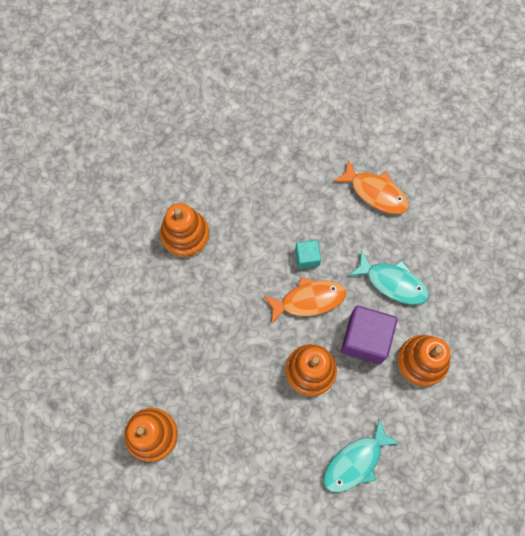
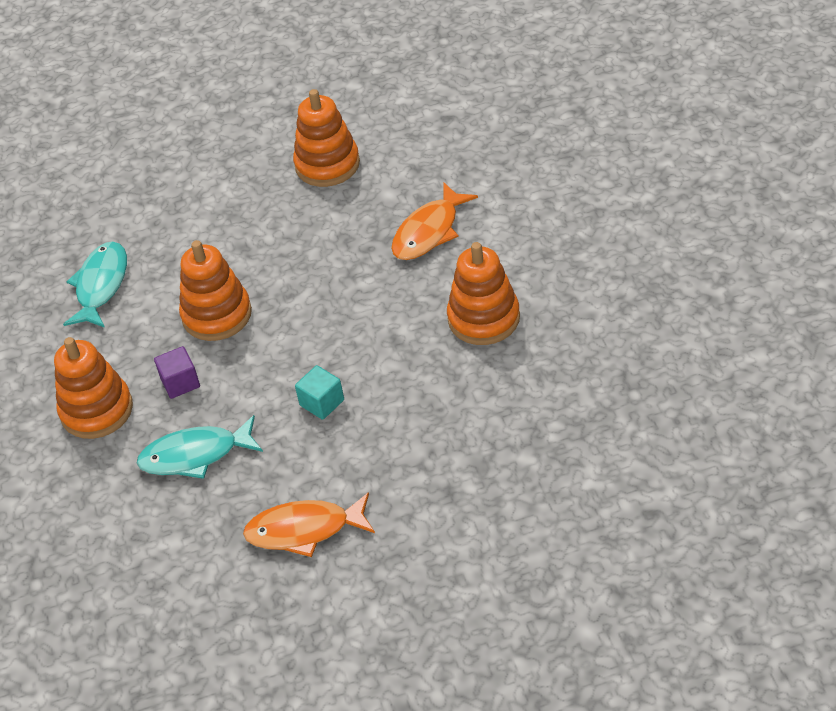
camera: 145 degrees right, 25 degrees down
orange fish [264,277,346,325] -> orange fish moved to [391,182,478,260]
purple cube [341,306,398,364] -> purple cube [154,346,200,399], size x0.53

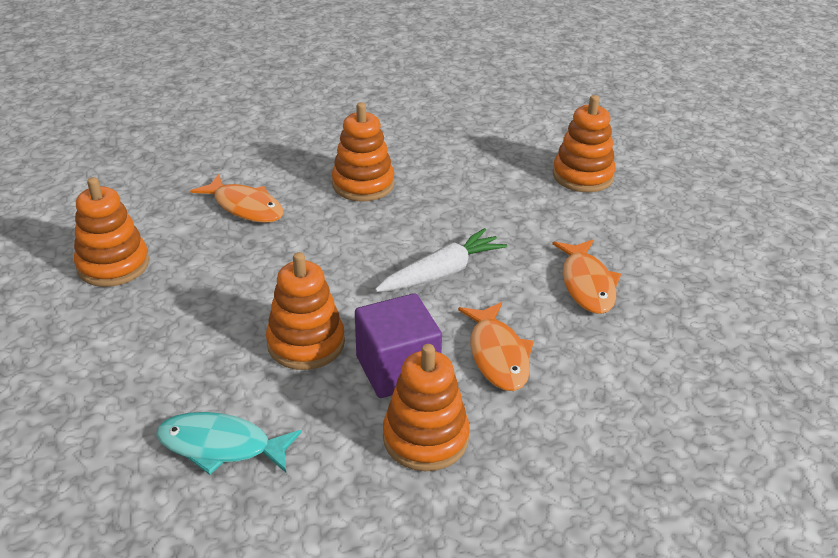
camera: 95 degrees left, 10 degrees down
turquoise fish [137,415,263,479] -> orange fish [458,302,534,391]
purple cube [154,346,200,399] -> purple cube [355,293,442,398], size x1.88
turquoise cube [295,365,344,420] -> white carrot [375,228,507,292]
none -> orange stacking toy [553,95,616,192]

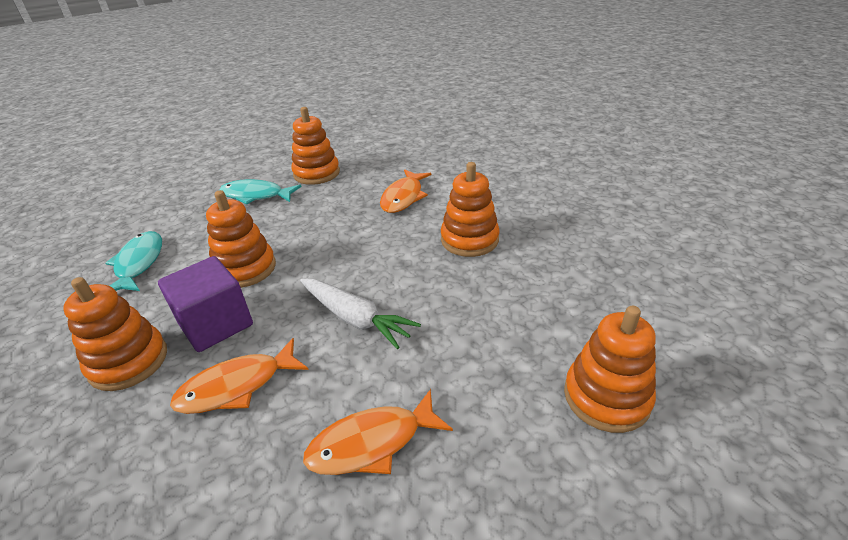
camera: 75 degrees right, 0 degrees up
none -> turquoise fish [220,179,302,205]

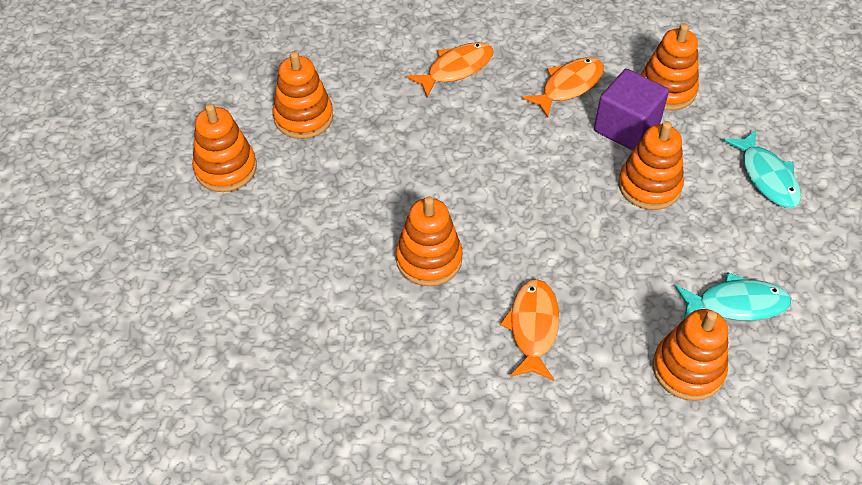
camera: 165 degrees right, 15 degrees up
white carrot [300,279,421,349] -> none
none -> orange stacking toy [192,103,257,192]

